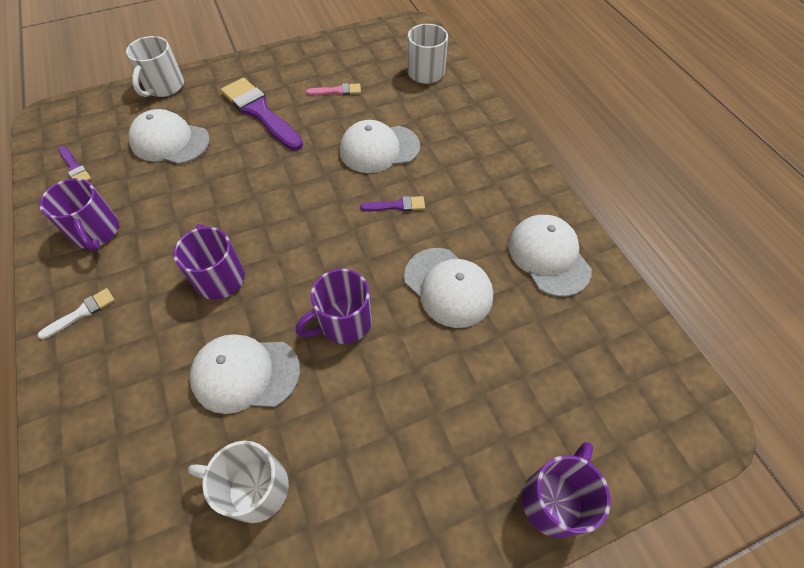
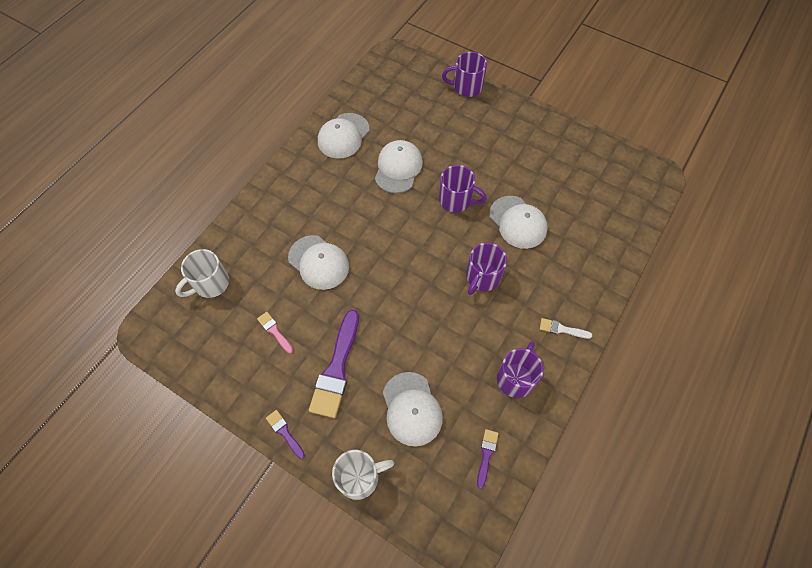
camera: 125 degrees left, 5 degrees up
white mug [188,441,289,523] -> none
purple brush [360,196,425,211] -> purple brush moved to [266,410,305,459]

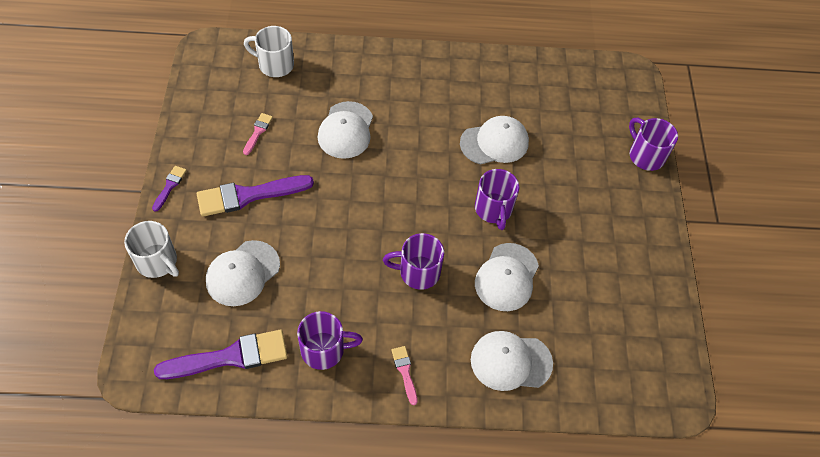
camera: 55 degrees right, 5 degrees down
white cap [318,113,370,159] -> white cap moved to [471,331,553,391]
purple brush [477,429,499,489] -> purple brush [154,330,288,379], size x2.11
white brush [540,318,592,339] -> pink brush [391,346,418,405]

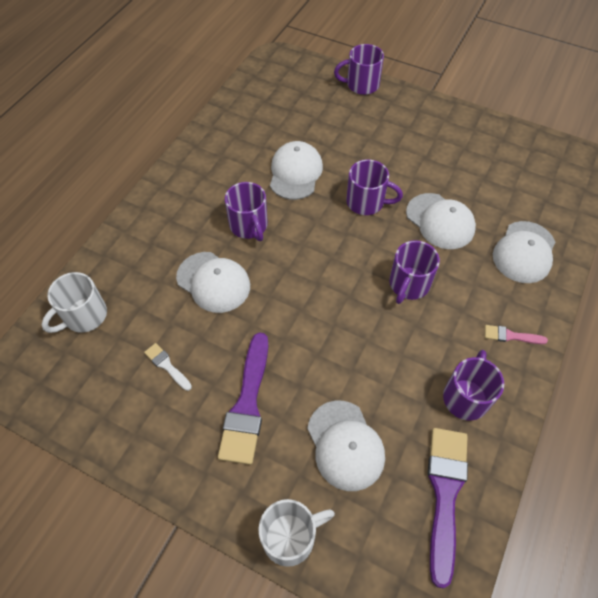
camera: 60 degrees left, 0 degrees up
purple brush [152,166,187,212] -> none
pink brush [243,113,273,155] -> white brush [144,343,192,391]
none -> purple mug [225,182,268,241]

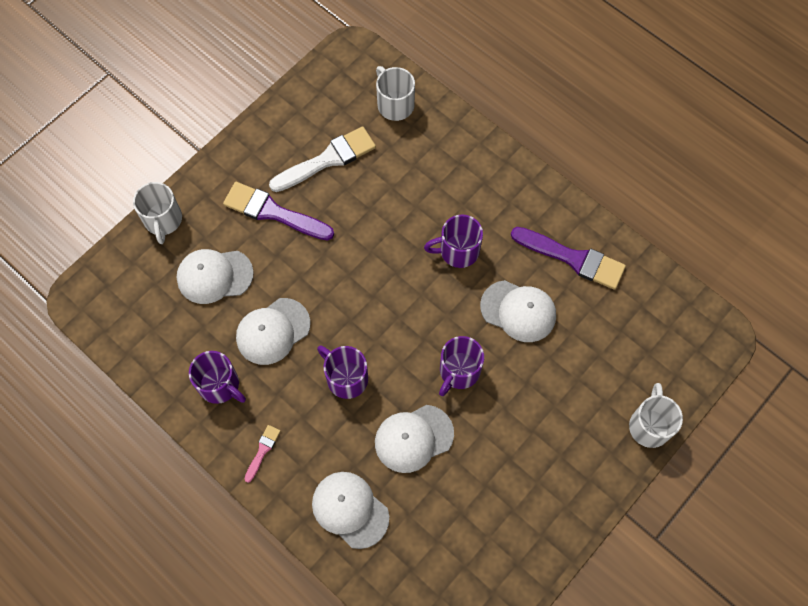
camera: 105 degrees right, 10 degrees up
white brush [144,343,192,391] -> white brush [269,126,376,192], size x2.11
white cap [176,252,250,313] -> white cap moved to [236,298,311,365]
purple mug [334,44,384,95] -> white mug [629,383,683,448]
purple brush [428,428,468,588] -> purple brush moved to [511,227,626,290]

